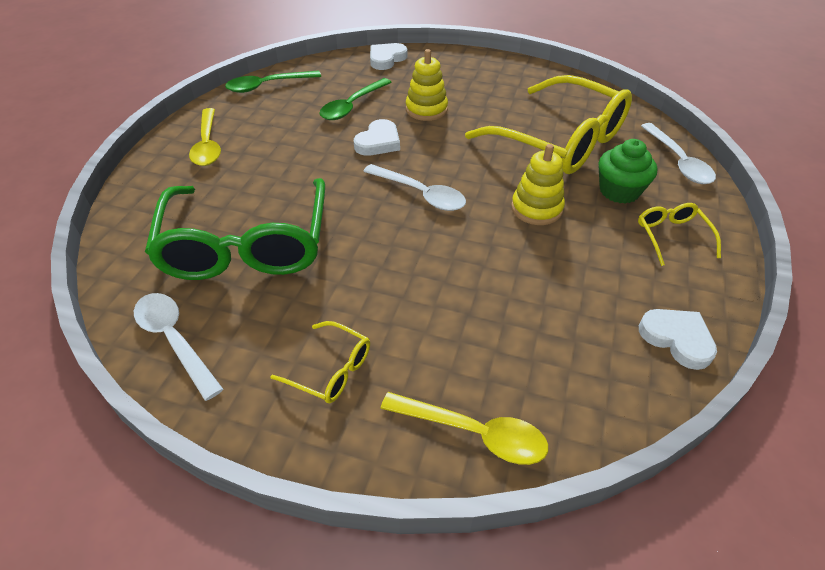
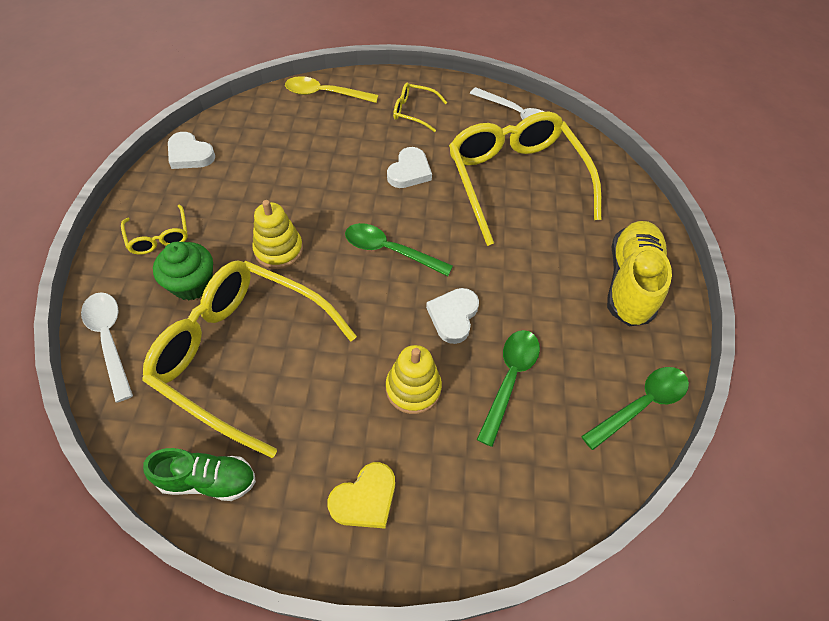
camera: 165 degrees right, 10 degrees up
green glasses [145,178,325,280] -> yellow glasses [449,112,601,246]
yellow spoon [189,108,221,166] -> yellow shoe [607,221,672,326]
white spoon [363,164,466,211] -> green spoon [345,223,453,276]
white heart [370,43,408,70] -> white heart moved to [387,147,432,188]
none -> green shoe [143,448,256,501]
none -> yellow heart [328,462,395,529]

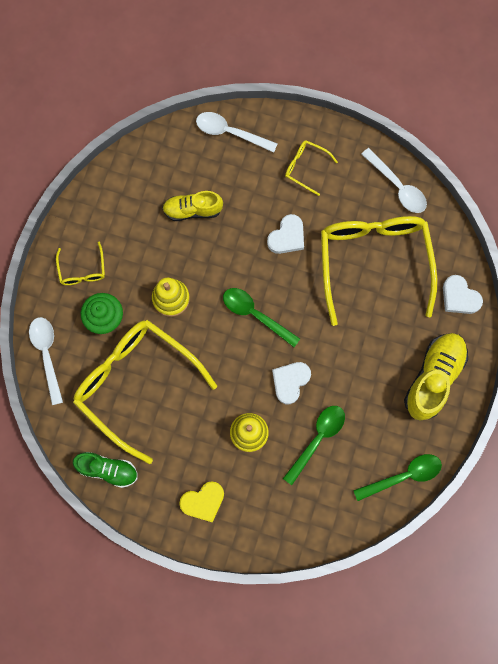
camera: 15 degrees right, 20 degrees up
white heart [168,132,215,169] -> white heart moved to [443,275,483,314]
yellow spoon [285,76,378,103] -> white spoon [196,112,278,153]
none -> yellow shoe [162,191,223,221]

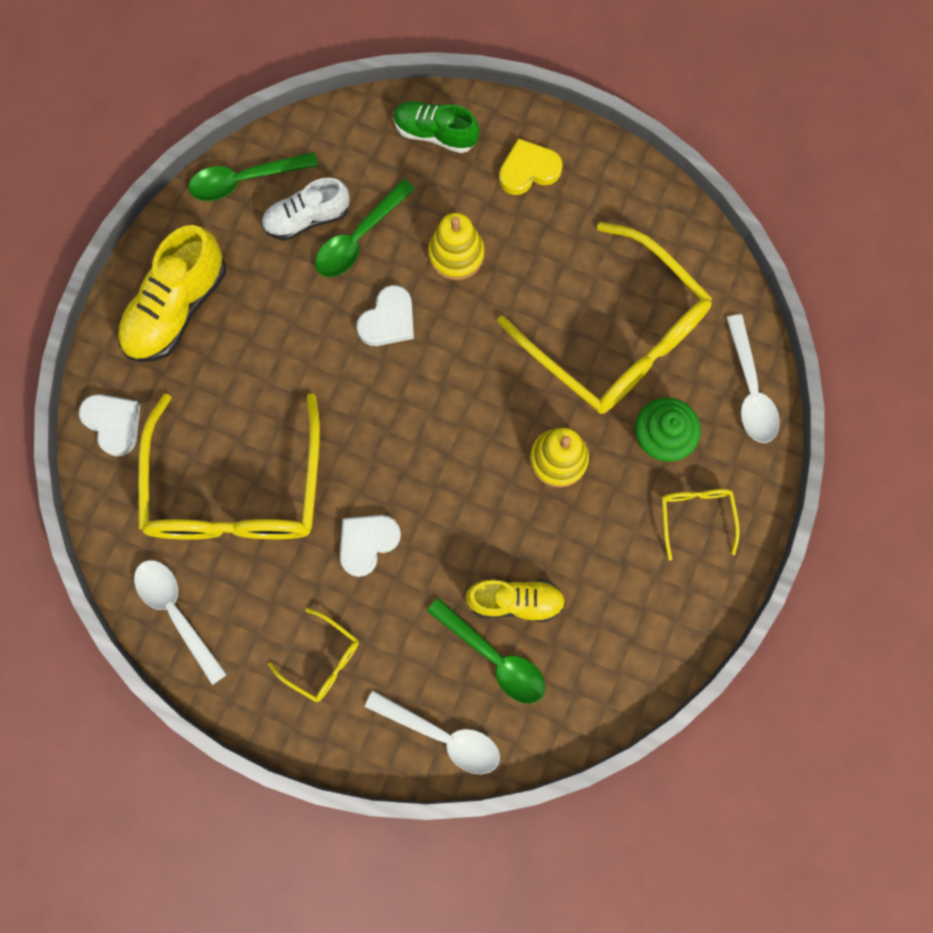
camera: 175 degrees left, 0 degrees up
green shoe [73,452,138,488] -> green shoe moved to [393,101,480,153]
green spoon [223,288,300,347] -> green spoon moved to [427,598,545,704]
none -> white shoe [261,178,350,241]

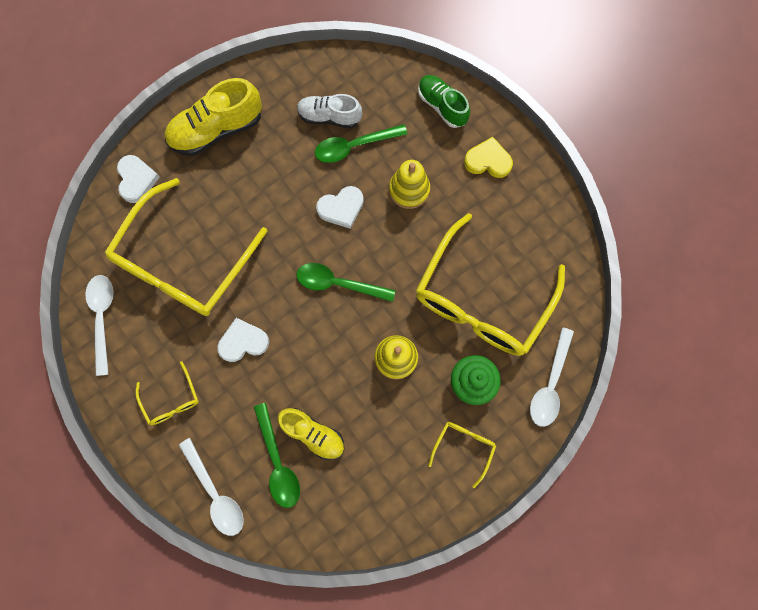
camera: 30 degrees right, 0 degrees up
green spoon [189,152,318,201] -> green spoon moved to [296,263,395,302]
yellow glasses [497,222,712,414] -> yellow glasses turned 45 degrees clockwise [416,213,565,356]

